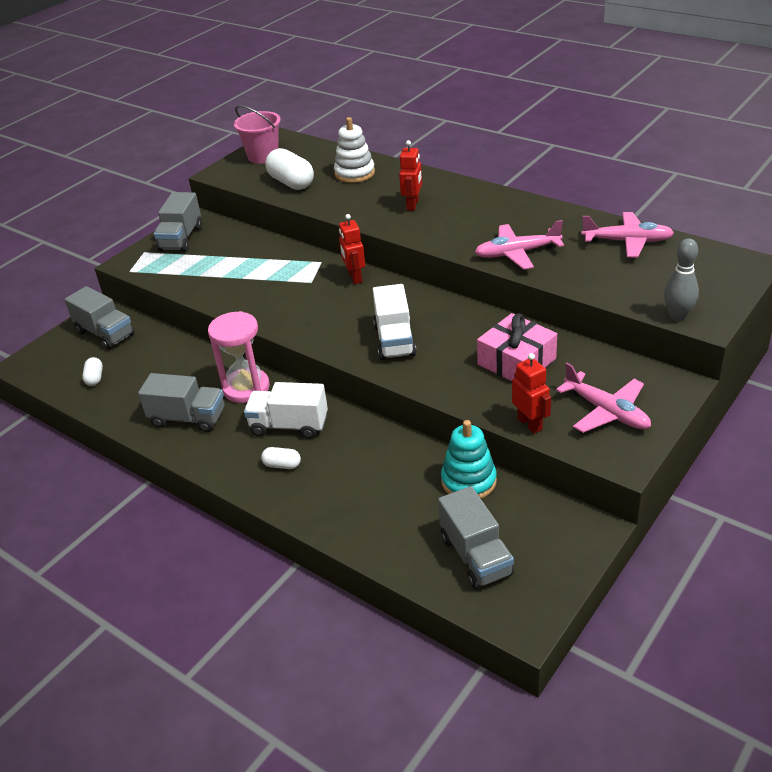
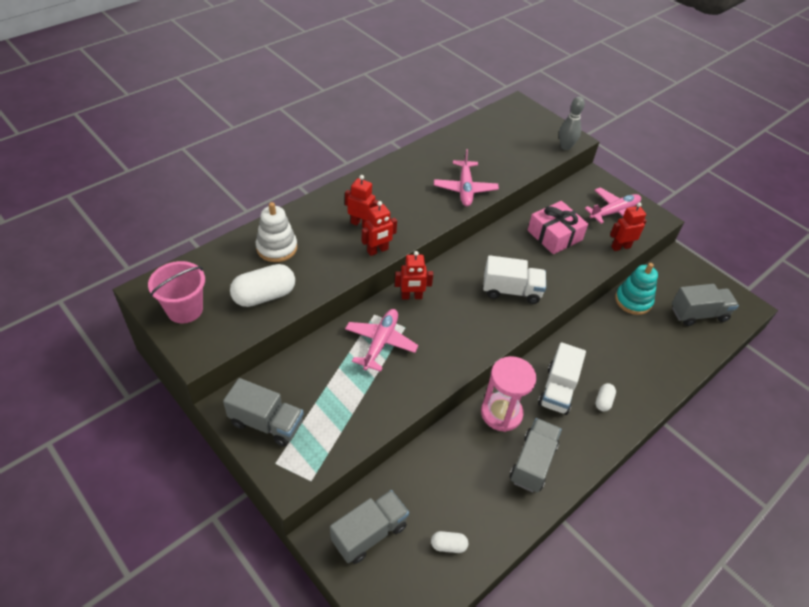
camera: 85 degrees left, 10 degrees up
pink plane [581,212,674,257] -> pink plane moved to [345,309,418,372]
none -> red robot [362,201,397,256]

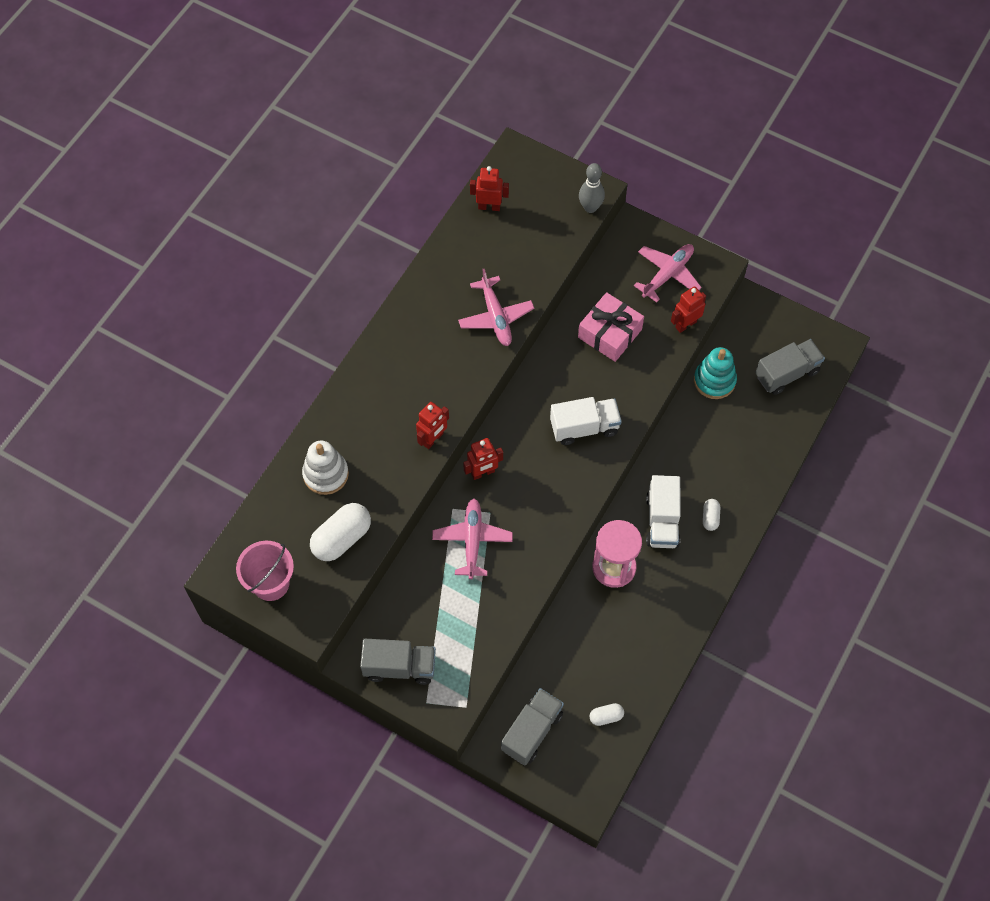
camera: 15 degrees left, 15 degrees up
red robot [345,175,378,228] -> red robot moved to [470,166,509,211]
grey truck [510,418,562,492] -> none

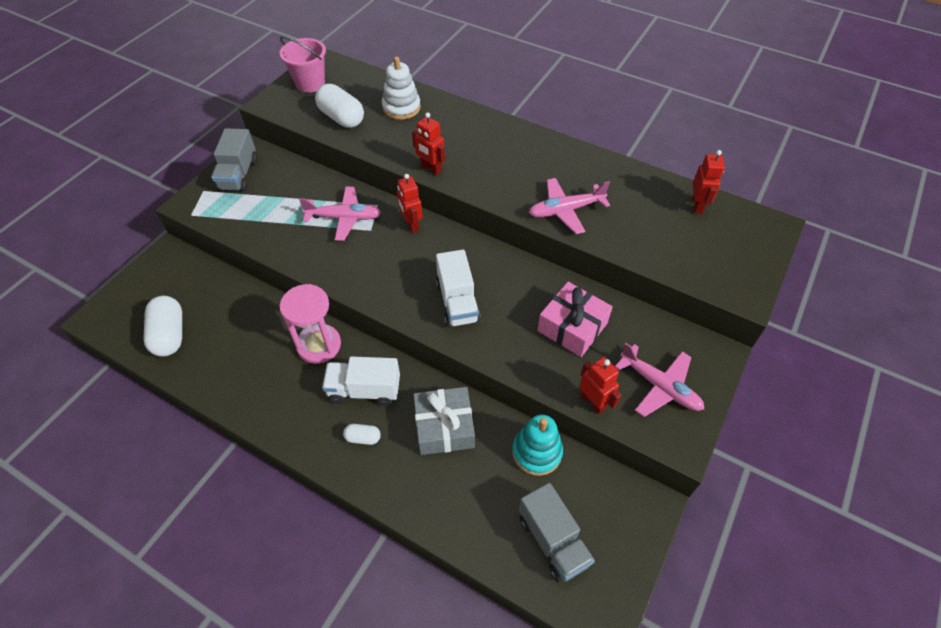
camera: 90 degrees right, 10 degrees down
grey truck [501,688,564,765] -> none
grey bowling pin [579,163,605,213] -> none
white capsule [589,703,624,726] -> white capsule [143,296,182,357], size x1.98
none -> grey gift [413,387,475,455]

